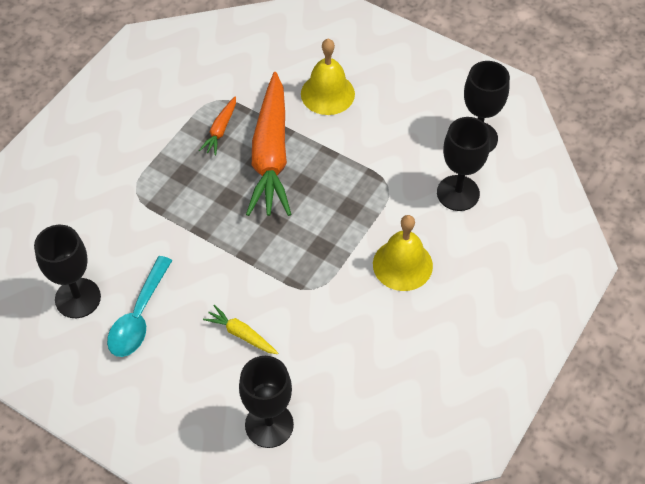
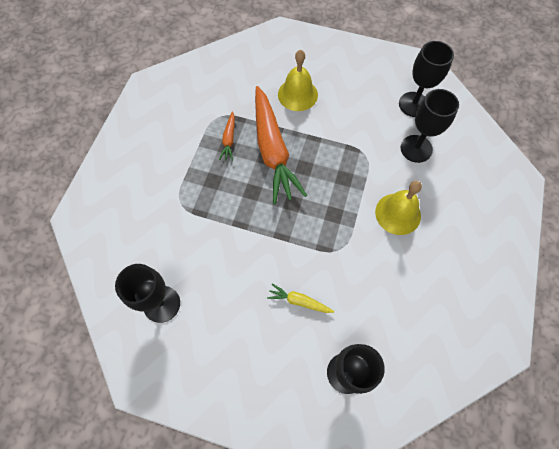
camera: 15 degrees left, 10 degrees up
turquoise spoon [107,256,172,357] -> none

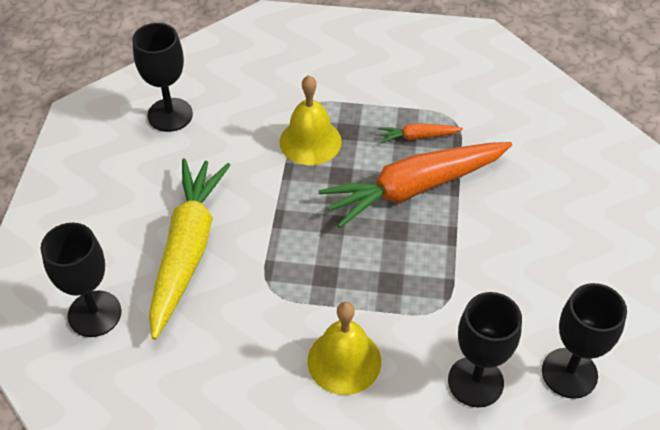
camera: 80 degrees right, 15 degrees down
yellow carrot [267,283,334,313] -> yellow carrot [149,158,230,340], size x2.33
yellow bell [278,50,318,111] -> yellow bell moved to [279,75,342,165]

